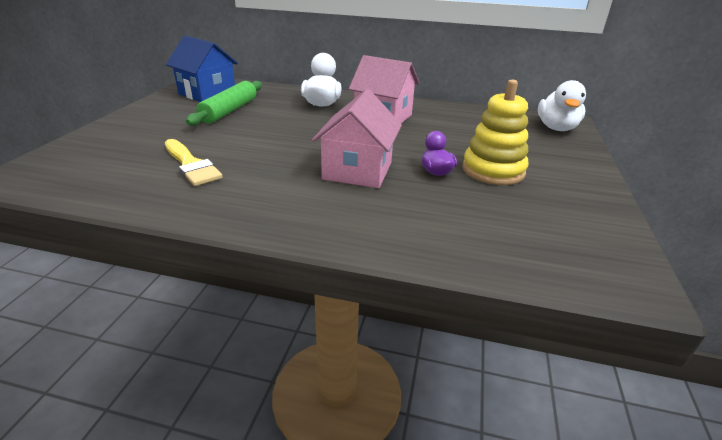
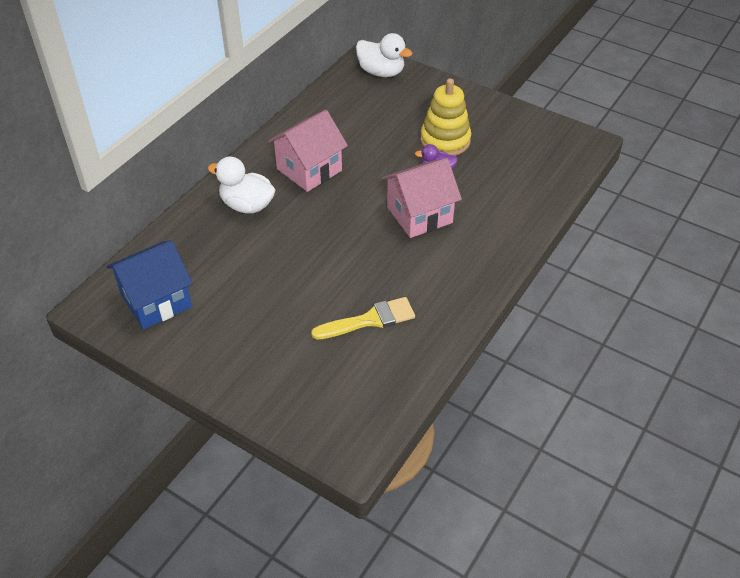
camera: 70 degrees left, 15 degrees up
green rolling pin [186,81,262,126] -> none
pink house [312,89,402,188] -> pink house turned 60 degrees counterclockwise [382,158,462,238]

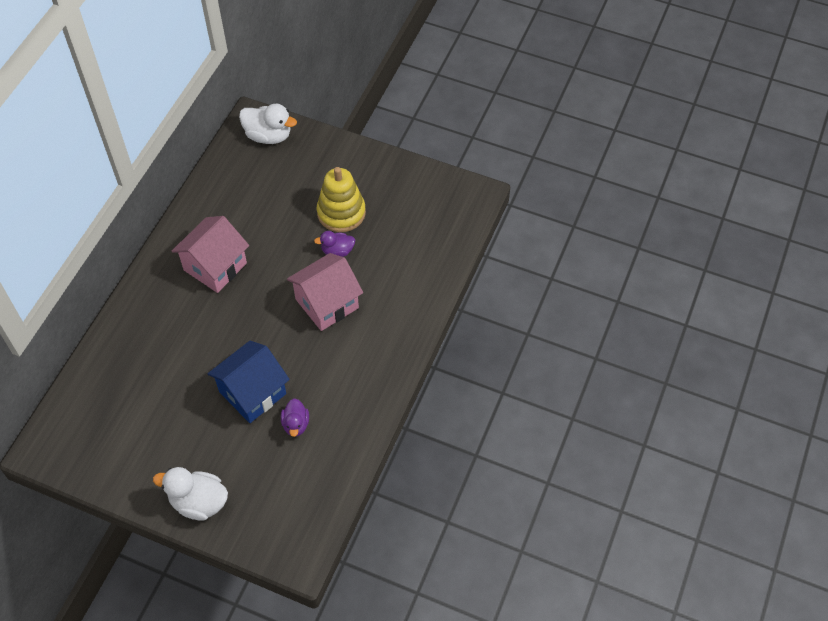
camera: 10 degrees left, 10 degrees up
blue house [106,240,193,330] -> blue house moved to [208,341,290,423]
white duck [208,156,275,214] -> white duck moved to [153,467,228,520]
yellow brush [311,297,415,340] -> purple duck [281,398,309,437]

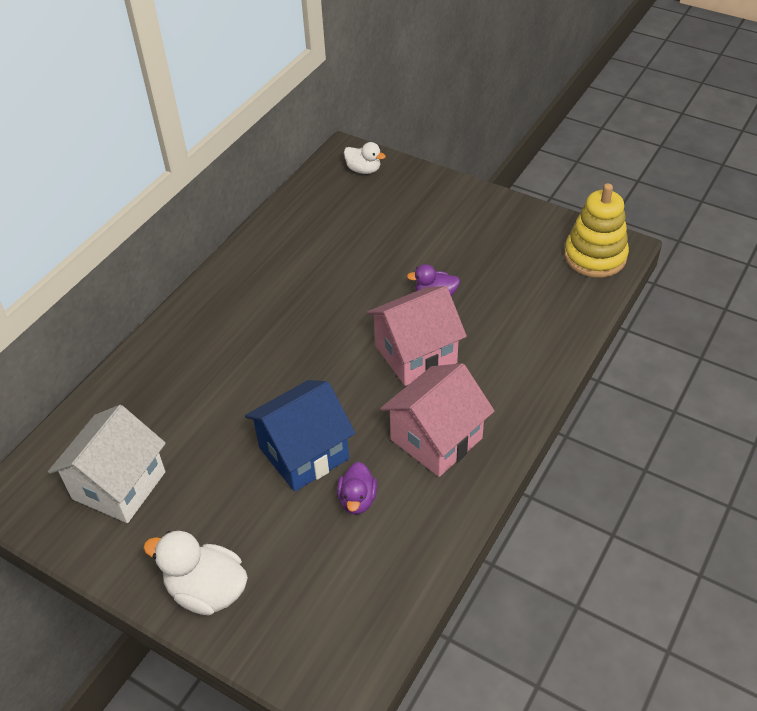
camera: 10 degrees right, 10 degrees down
pink house [172,216,249,293] -> pink house moved to [380,363,494,477]
white duck [239,104,297,144] -> white duck [344,142,386,174], size x0.62
yellow stacking toy [317,167,366,232] -> yellow stacking toy moved to [564,183,629,278]
none -> white house [48,405,166,523]

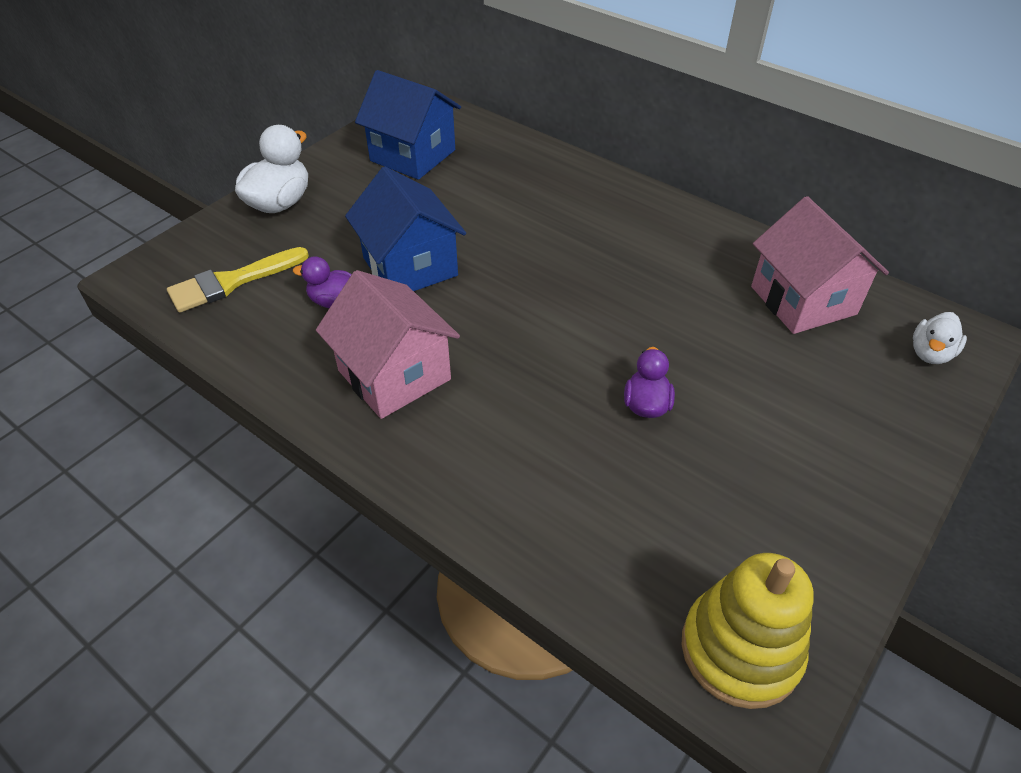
camera: 95 degrees right, 0 degrees up
white house [48,405,166,523] -> blue house [355,70,461,180]
pink house [366,286,467,386] -> pink house moved to [751,196,889,334]
none -> yellow brush [167,247,309,313]

